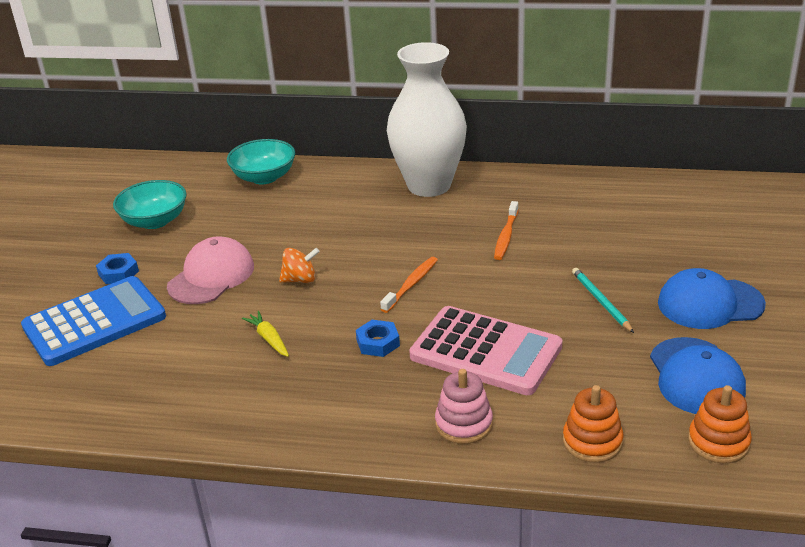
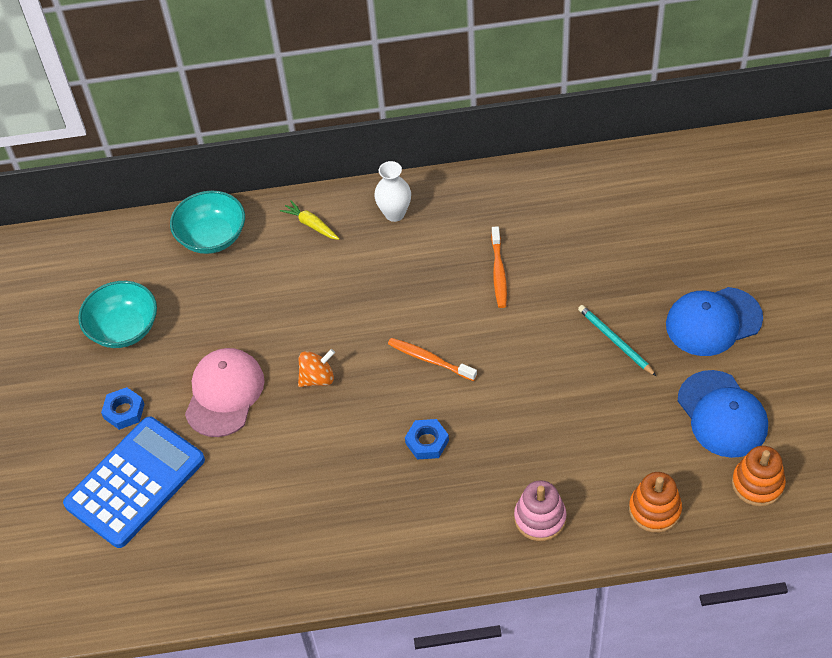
camera: 15 degrees left, 20 degrees up
yellow carrot [242,311,289,357] -> yellow carrot moved to [280,200,339,240]
orange toothbrush [380,257,438,313] -> orange toothbrush turned 75 degrees counterclockwise [388,338,477,381]
white vase [387,42,467,197] -> white vase [374,161,411,222], size x0.44
pink calculator [409,306,562,395] -> none

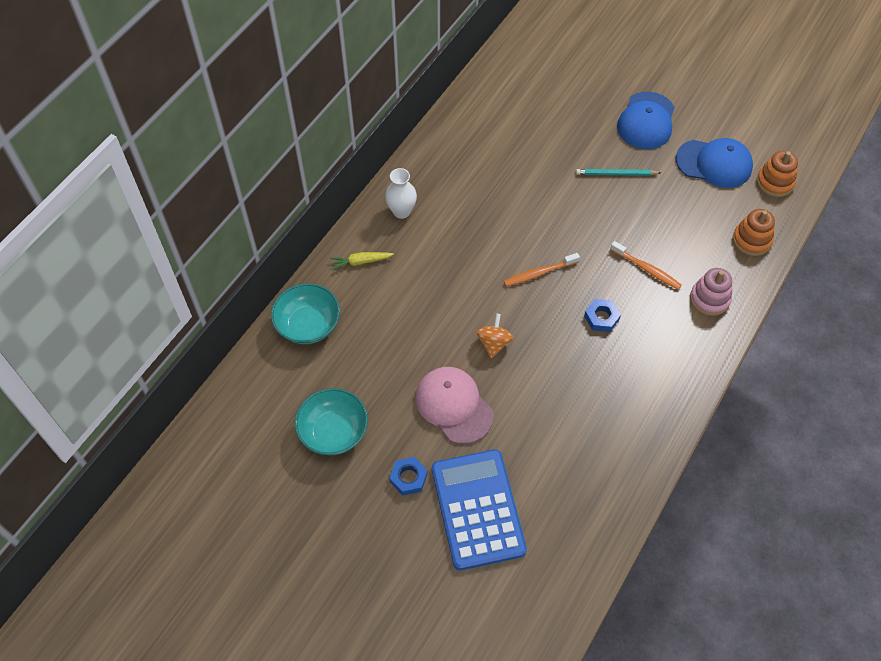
camera: 55 degrees left, 5 degrees up
orange toothbrush [491,226,507,308] -> orange toothbrush moved to [610,241,682,290]

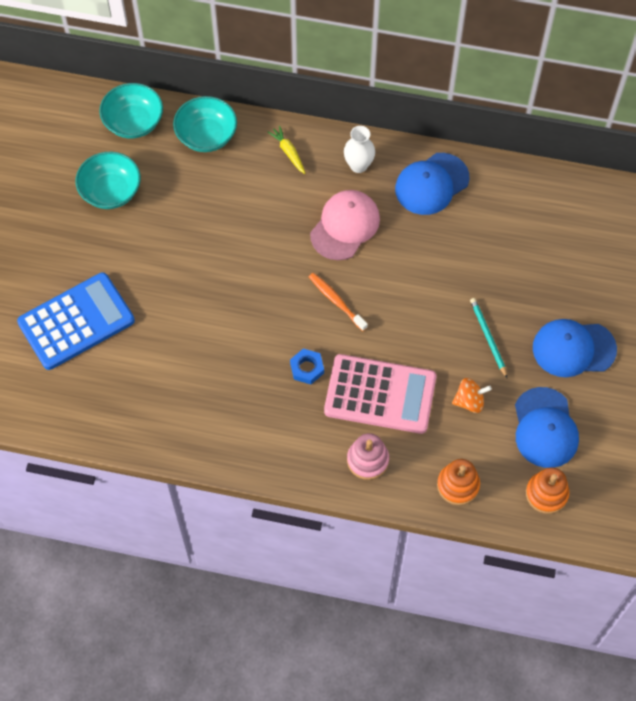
camera: 70 degrees right, 5 degrees up
blue nut [389,457,428,495] -> none
pink cap [416,367,494,444] -> pink cap moved to [310,190,380,260]
orange spinning top [477,313,513,358] -> orange spinning top moved to [452,378,492,413]
orange toothbrush [610,241,682,290] -> pink calculator [324,354,436,434]
none -> turquoise bowl [99,83,163,138]
none -> blue cap [395,153,469,215]

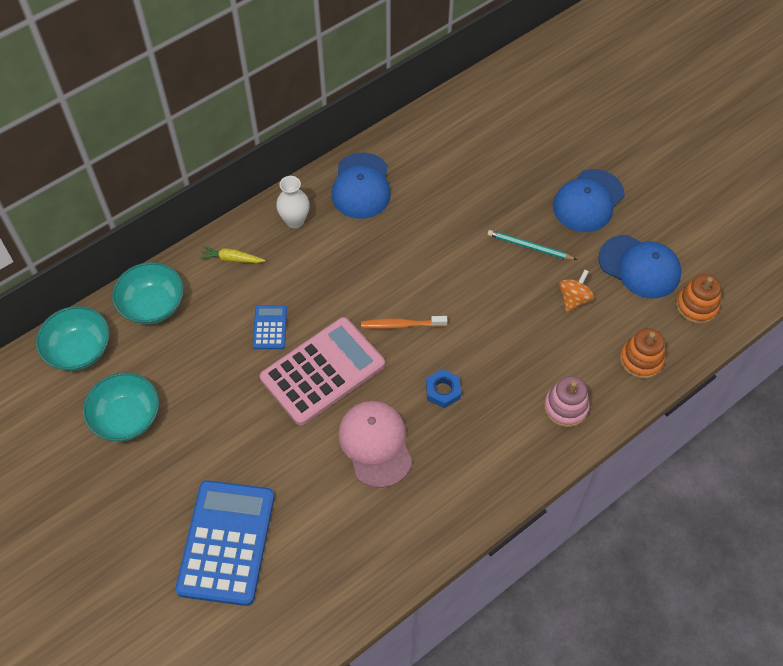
camera: 50 degrees left, 5 degrees down
pink cap [310,190,380,260] -> pink cap moved to [338,401,412,488]
pink calculator [324,354,436,434] -> pink calculator moved to [260,317,385,426]
none -> blue calculator [253,305,287,349]

